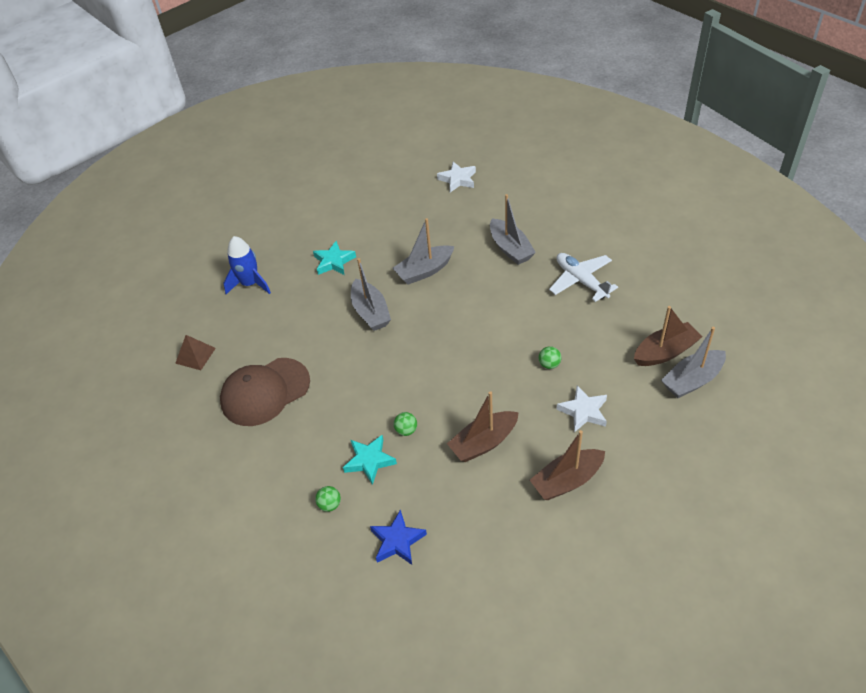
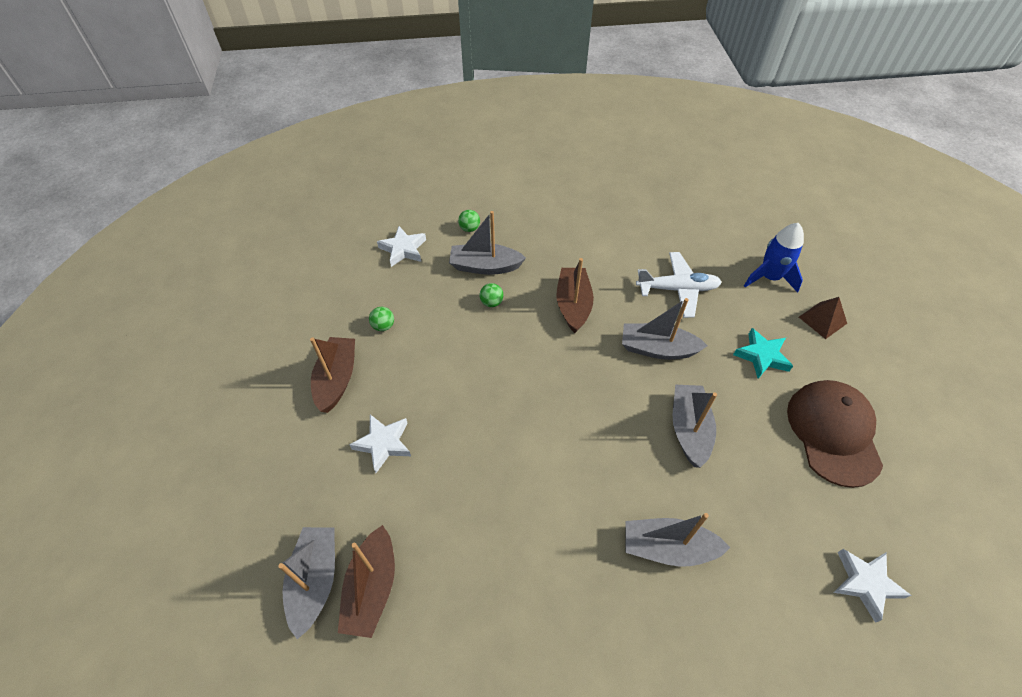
camera: 120 degrees right, 5 degrees up
brown pyramid [175,335,216,370] -> brown pyramid moved to [799,297,847,339]
brown cap [220,358,310,426] -> brown cap moved to [787,380,883,488]
turquoise star [343,435,397,485] -> grey boat [449,211,526,275]
blue star [370,509,427,565] -> white star [377,226,426,267]
brown boat [447,391,519,462] -> brown boat moved to [556,258,594,333]
green ball [539,346,561,369] -> green ball moved to [369,307,394,331]
white plane [549,253,618,302] -> white plane moved to [636,252,722,318]

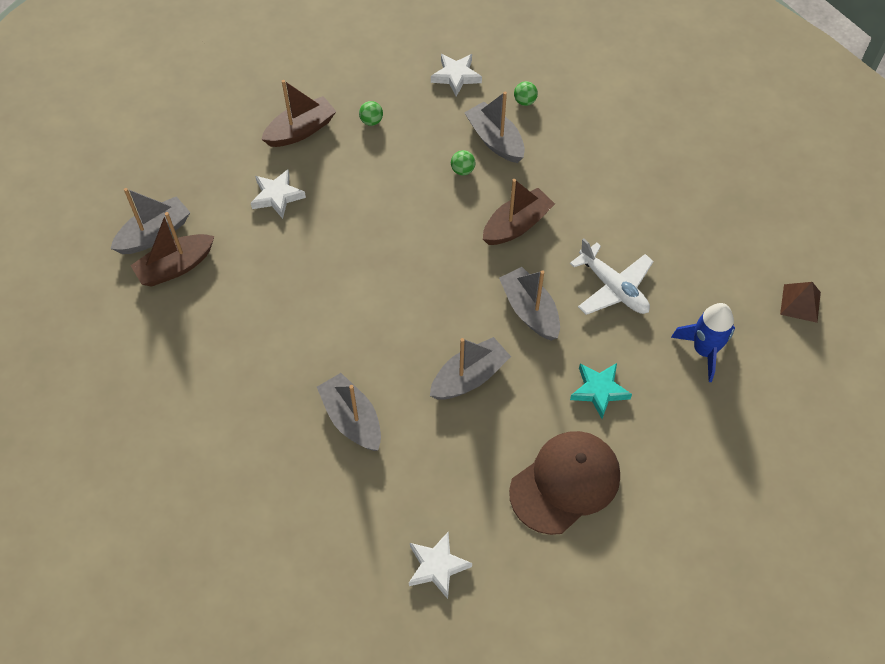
camera: 50 degrees right, 5 degrees up
brown pyramid [799,297,847,339] -> brown pyramid moved to [780,282,821,323]

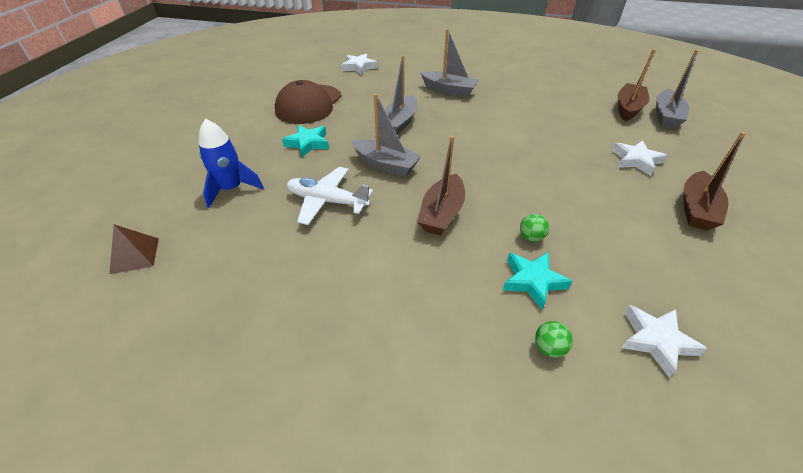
camera: 150 degrees right, 15 degrees down
green ball [359,101,383,126] -> none
grey boat [464,92,525,163] -> turquoise star [502,252,572,309]

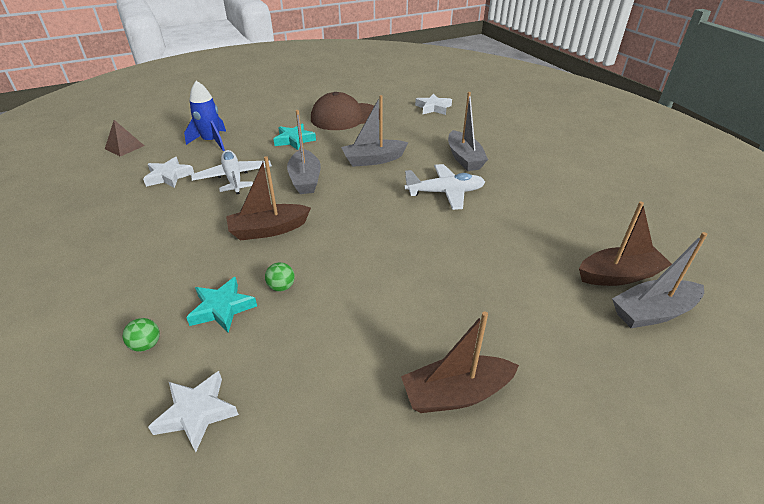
camera: 50 degrees right, 5 degrees down
white star [612,140,667,176] -> white star moved to [143,157,194,188]
none -> white plane [404,164,485,210]

